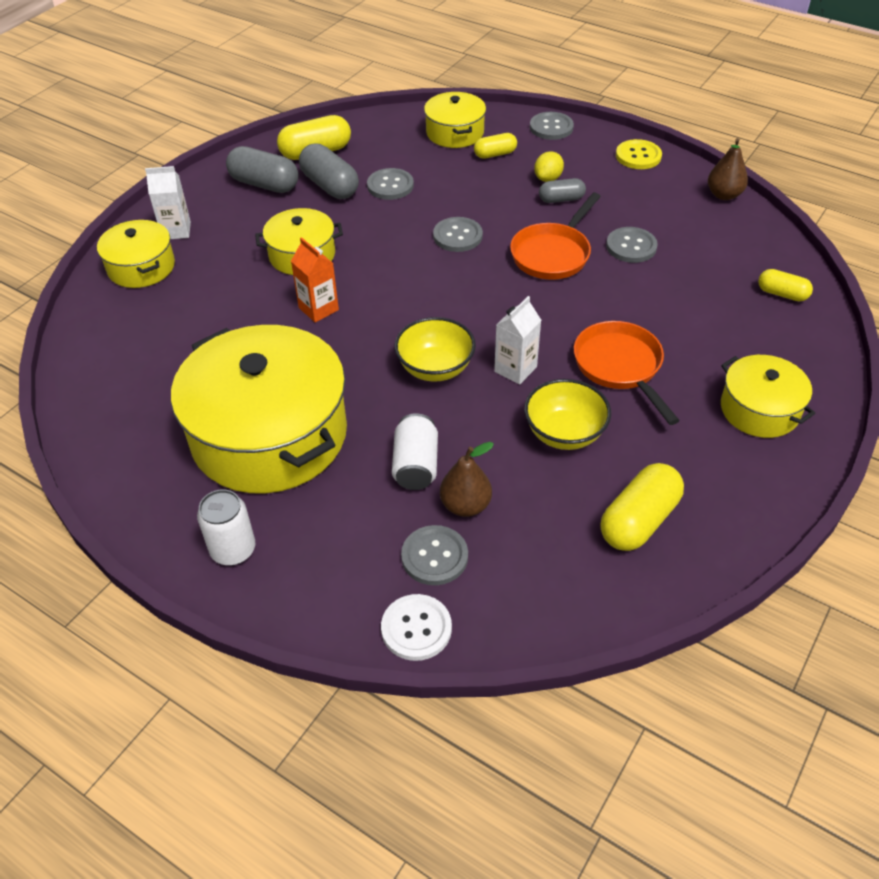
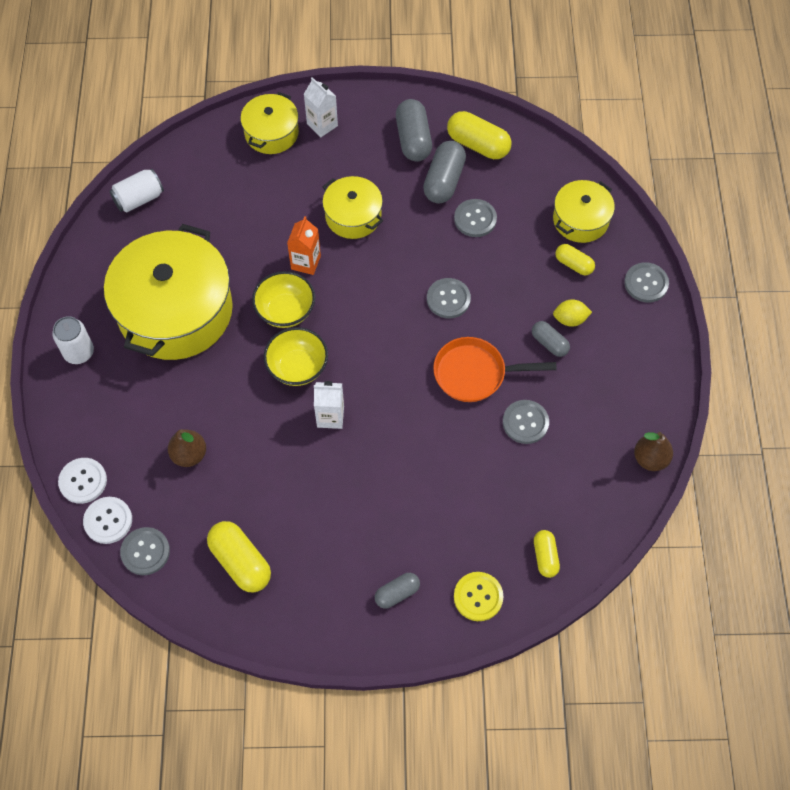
camera: 55 degrees right, 15 degrees up
white can [392,413,438,490] -> white can moved to [109,169,164,212]
grey button [401,525,468,585] -> grey button moved to [120,527,170,575]
yellow bowl [524,379,611,450] -> yellow bowl moved to [252,271,315,328]
orange pan [574,321,680,425] -> none
yellow capsule [601,463,684,551] -> yellow capsule turned 45 degrees clockwise [207,521,271,592]
yellow button [616,139,662,169] -> yellow button moved to [454,572,504,621]
yellow pot [721,355,815,438] -> grey capsule [375,573,420,609]
none -> white button [83,497,132,544]

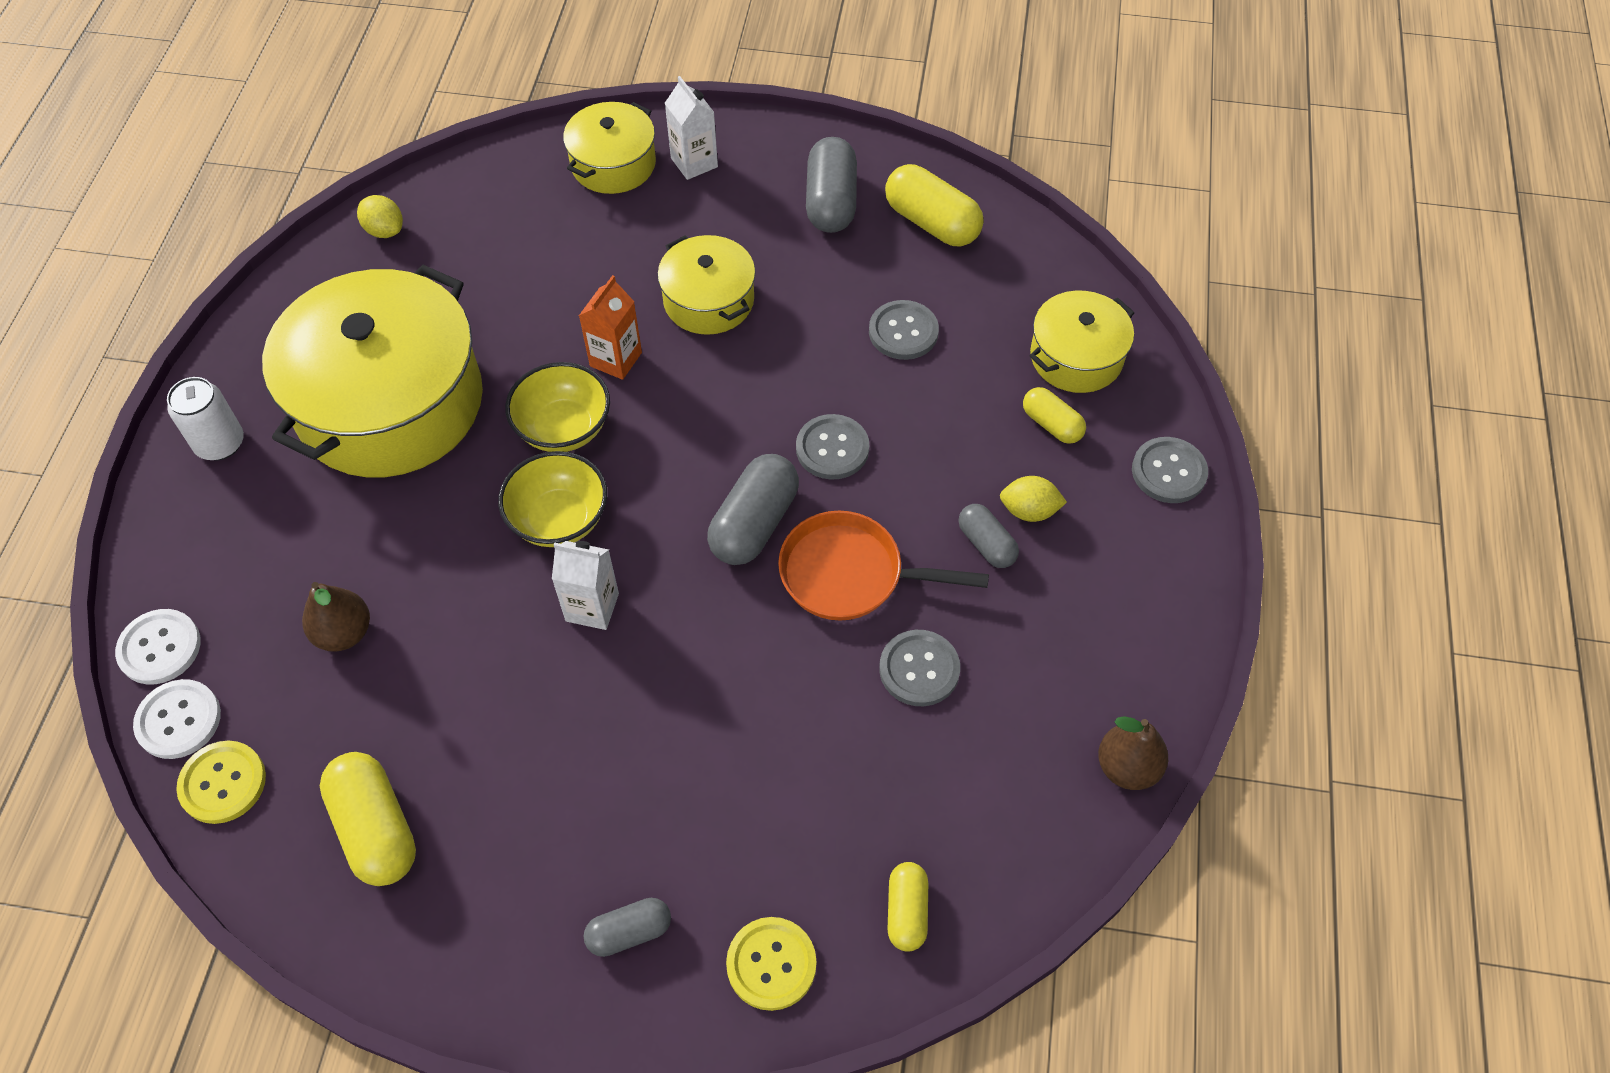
camera: 10 degrees right, 5 degrees down
white can [109,169,164,212] -> yellow lemon [357,195,403,238]
grey button [120,527,170,575] -> yellow button [176,741,266,824]
grey capsule [423,141,466,203] -> grey capsule moved to [707,454,799,565]

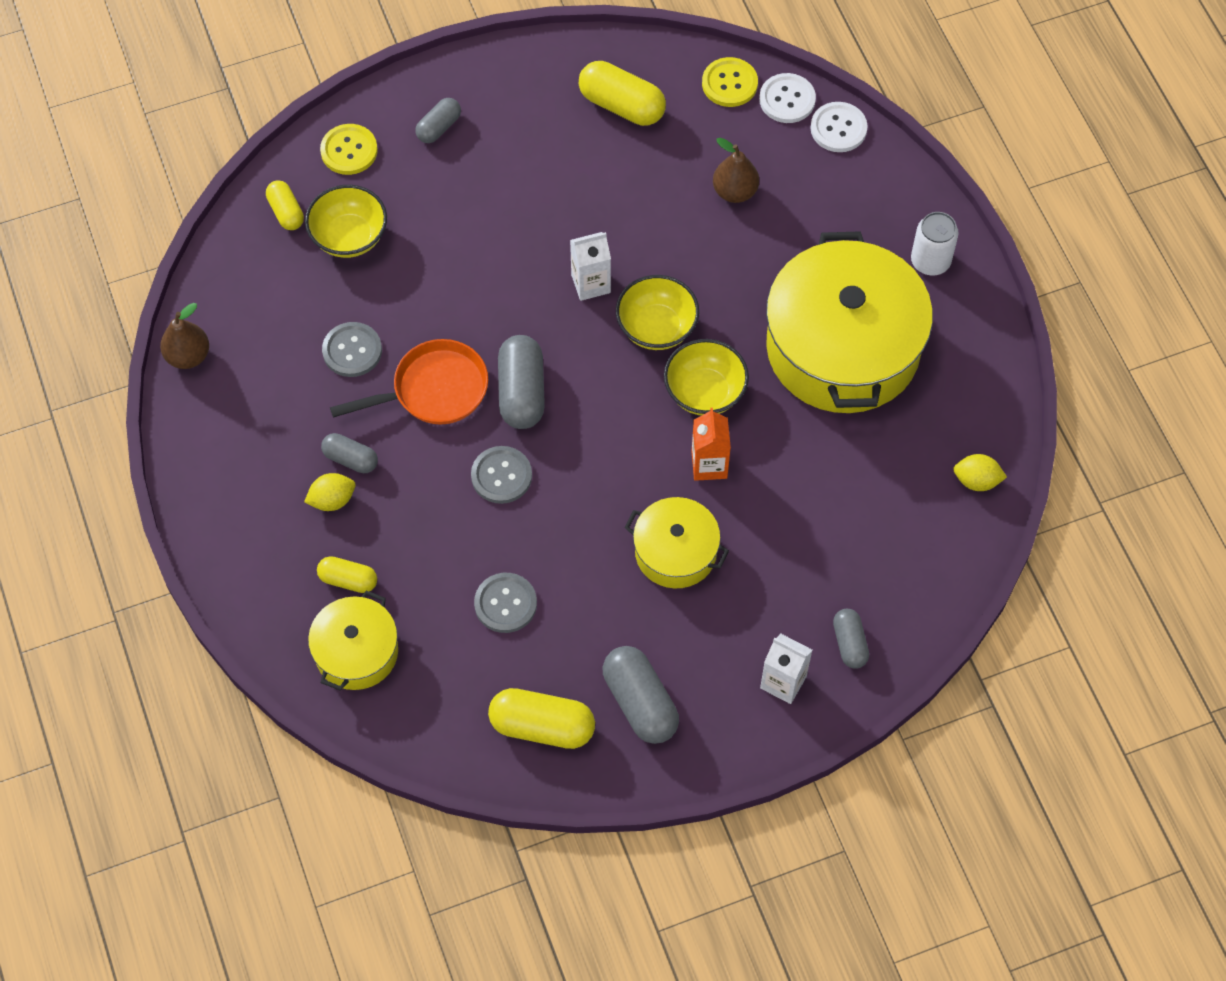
camera: 150 degrees right, 5 degrees up
yellow pot [563,102,656,194] -> grey capsule [833,609,869,669]
grey button [1132,437,1208,503] -> none
none -> yellow bowl [305,185,387,258]

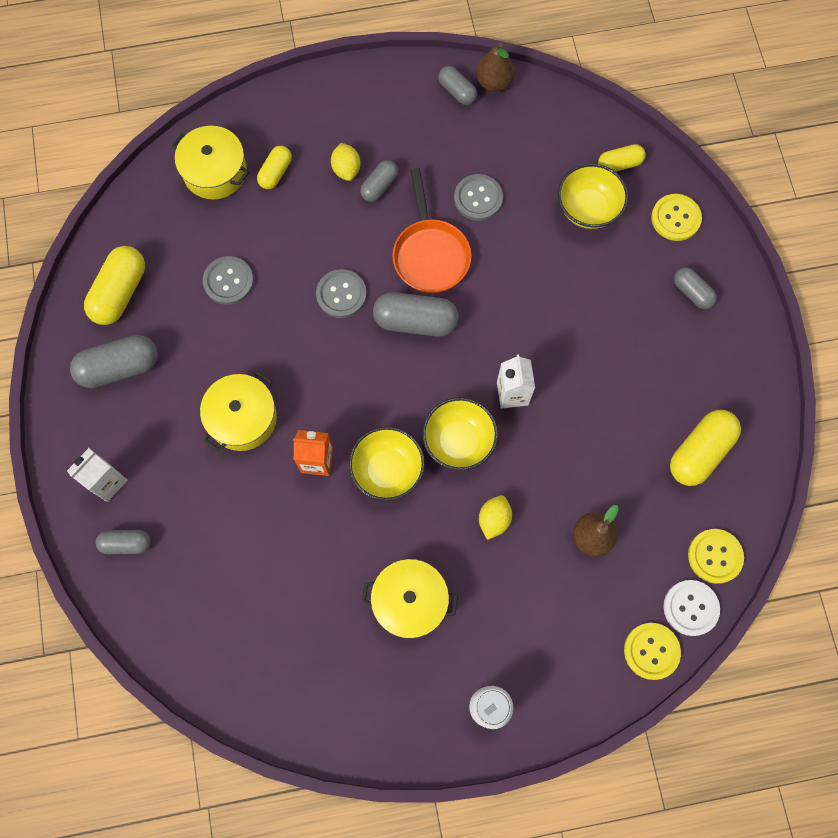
camera: 100 degrees right, 10 degrees up
yellow pot [766,231,933,413] -> yellow pot [362,559,458,639], size x0.51
white button [810,102,868,152] -> yellow button [624,623,681,680]
yellow lemon [953,454,1007,491] -> yellow lemon moved to [479,495,512,540]
none -> grey capsule [438,66,477,105]

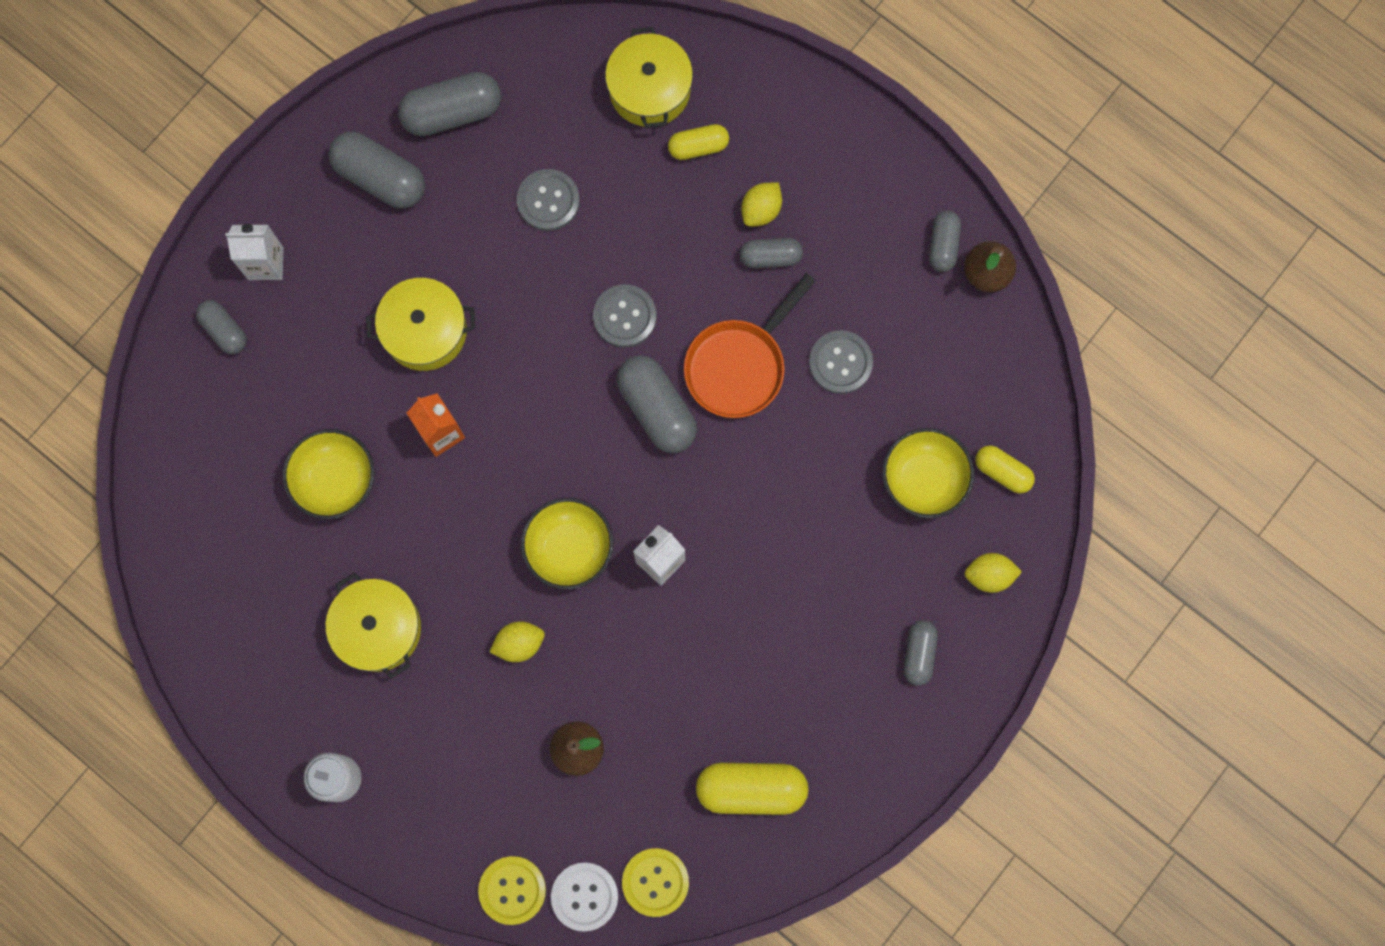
camera: 50 degrees right, 5 degrees up
yellow capsule [84,246,145,325] -> grey capsule [398,72,501,136]
yellow bowl [349,427,425,501] -> yellow bowl moved to [283,429,375,519]
yellow button [651,194,702,241] -> yellow lemon [964,553,1022,593]

